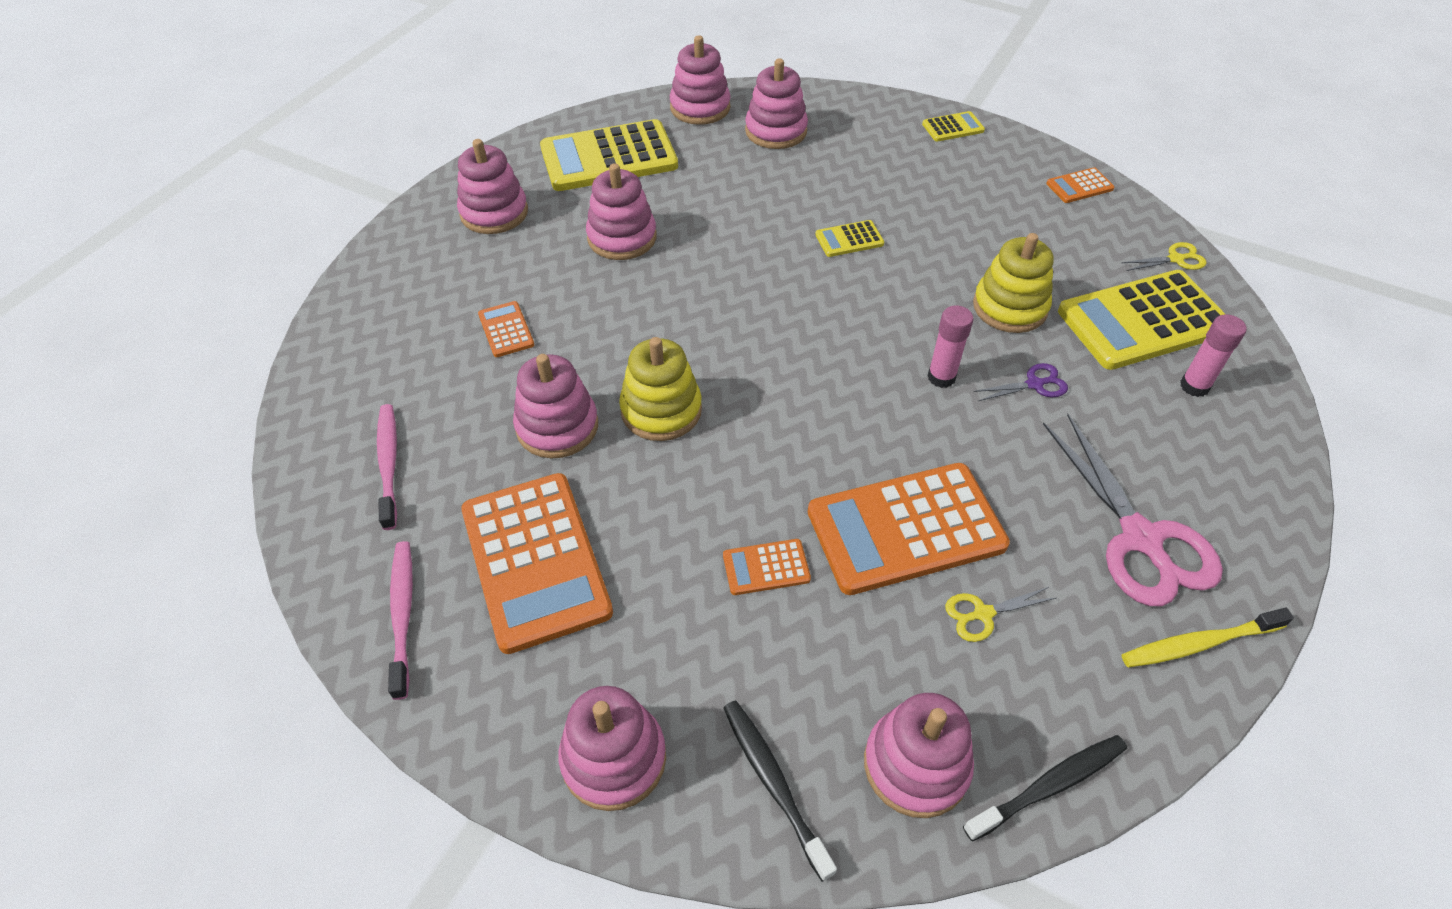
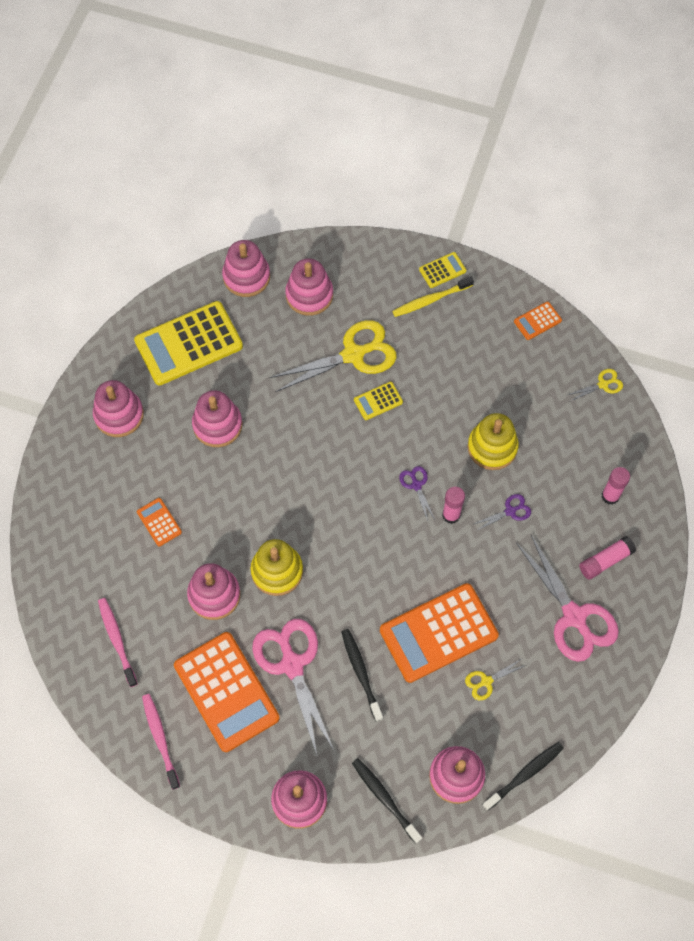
camera: 10 degrees left, 15 degrees up
orange calculator [723,539,811,595] -> black toothbrush [341,629,383,722]
yellow calculator [1058,270,1225,370] -> none
yellow toothbrush [1122,608,1294,667] -> yellow toothbrush moved to [392,276,474,317]
none -> pink scissors [252,619,335,758]
none -> yellow scissors [269,320,397,392]
none -> purple scissors [399,466,435,521]
none -> pink glue stick [579,536,636,580]

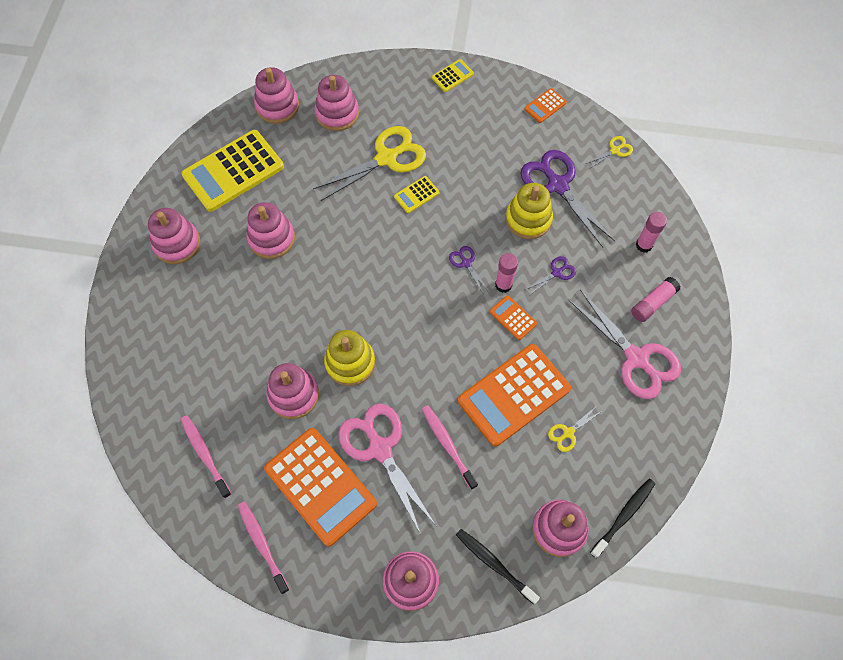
camera: 10 degrees left, 0 degrees up
orange calculator [137,498,182,546] -> orange calculator moved to [490,295,537,340]
black toothbrush [341,629,383,722] -> pink toothbrush [422,405,478,490]
yellow toothbrush [392,276,474,317] -> none
none -> purple scissors [520,150,615,247]

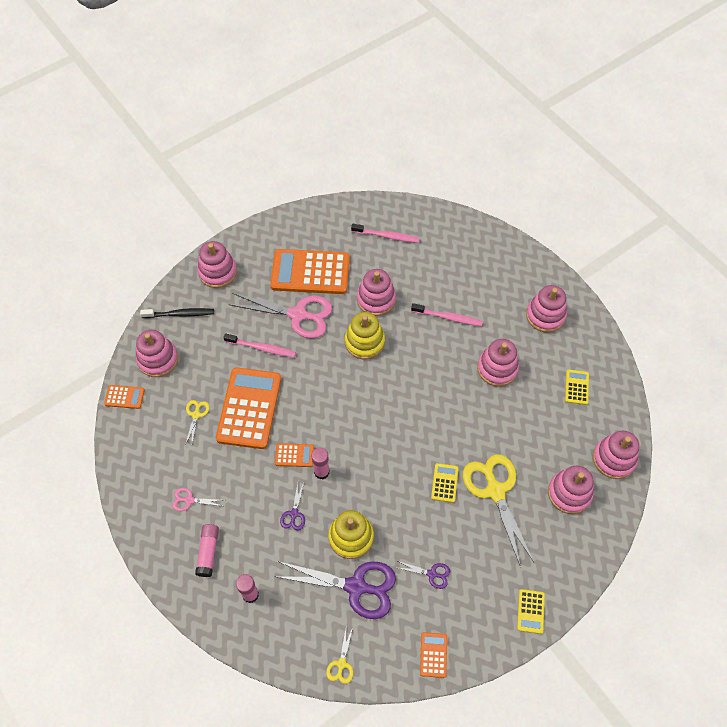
camera: 135 degrees right, 5 degrees down
yellow calculator [181,130,284,212] -> yellow calculator [565,369,589,405], size x0.45
pink toothbrush [238,502,290,594] -> pink toothbrush moved to [411,303,483,326]
yellow scissors [313,126,426,201] -> yellow scissors turned 150 degrees clockwise [463,454,534,567]
purple scissors [449,246,490,295] -> purple scissors moved to [398,561,450,589]
pink scissors [569,290,681,399] -> pink scissors [172,488,223,511], size x0.45
black toothbrush [590,479,655,558] -> orange calculator [104,385,145,409]

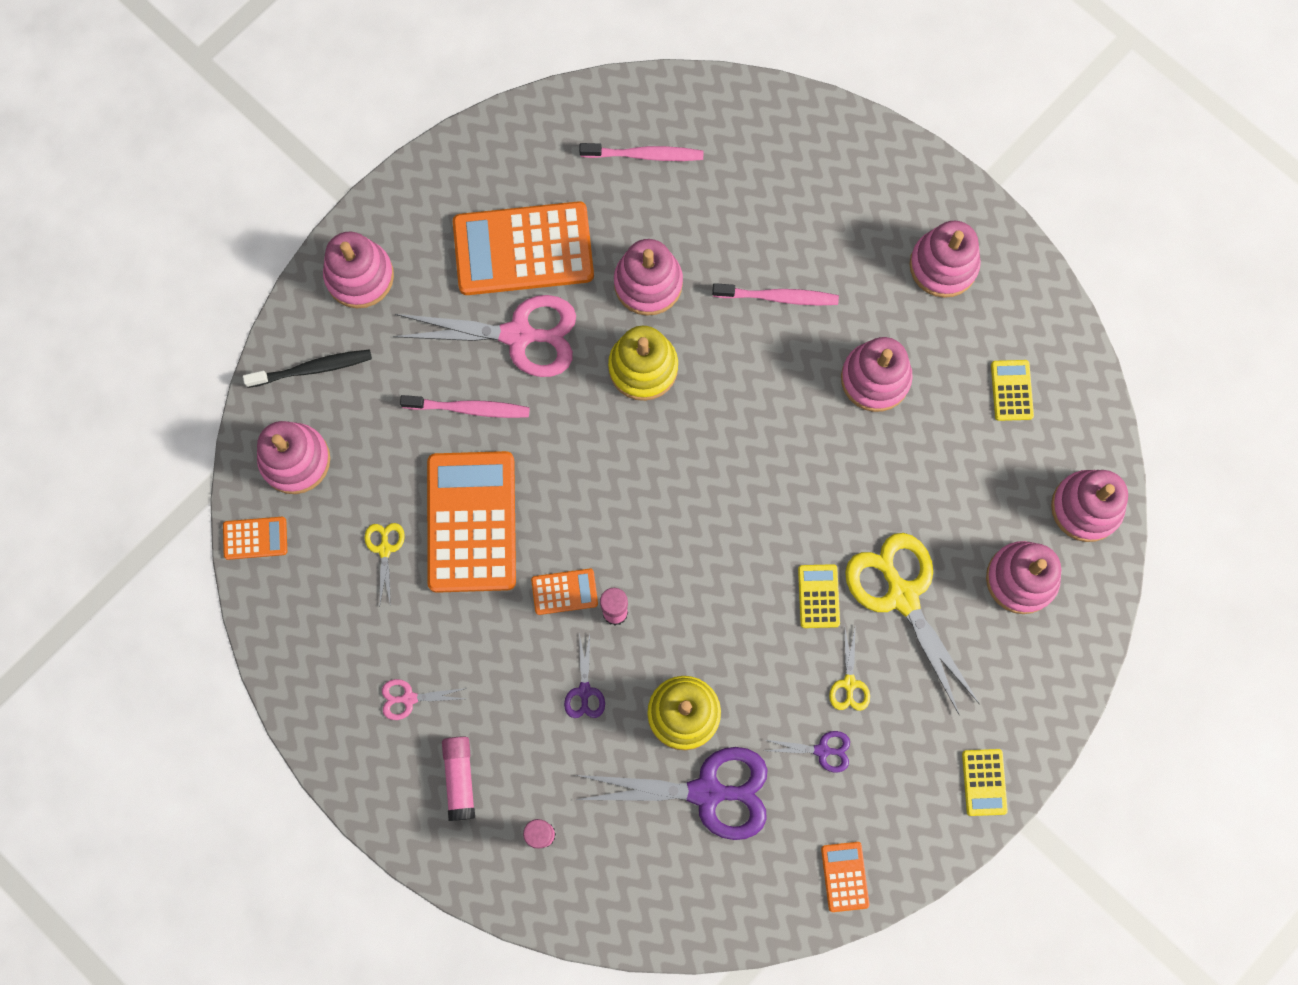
camera: 10 degrees left, 15 degrees up
yellow scissors [326,627,353,684] -> yellow scissors moved to [829,625,870,711]

